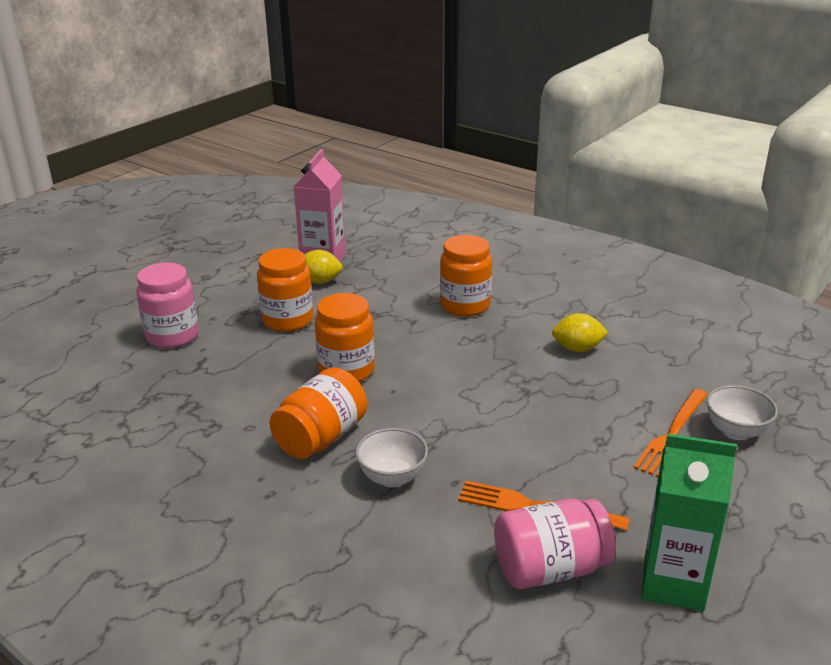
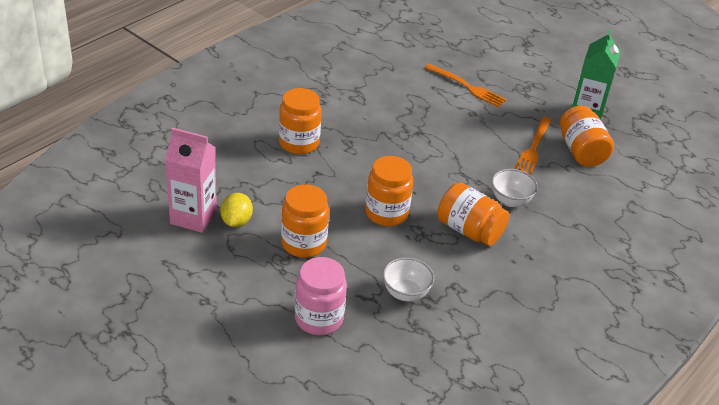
camera: 90 degrees left, 10 degrees up
pink jar [494,498,616,589] -> orange jar [560,105,614,167]
yellow lemon [552,313,608,352] -> none
white bowl [706,385,778,440] -> white bowl moved to [383,257,434,302]

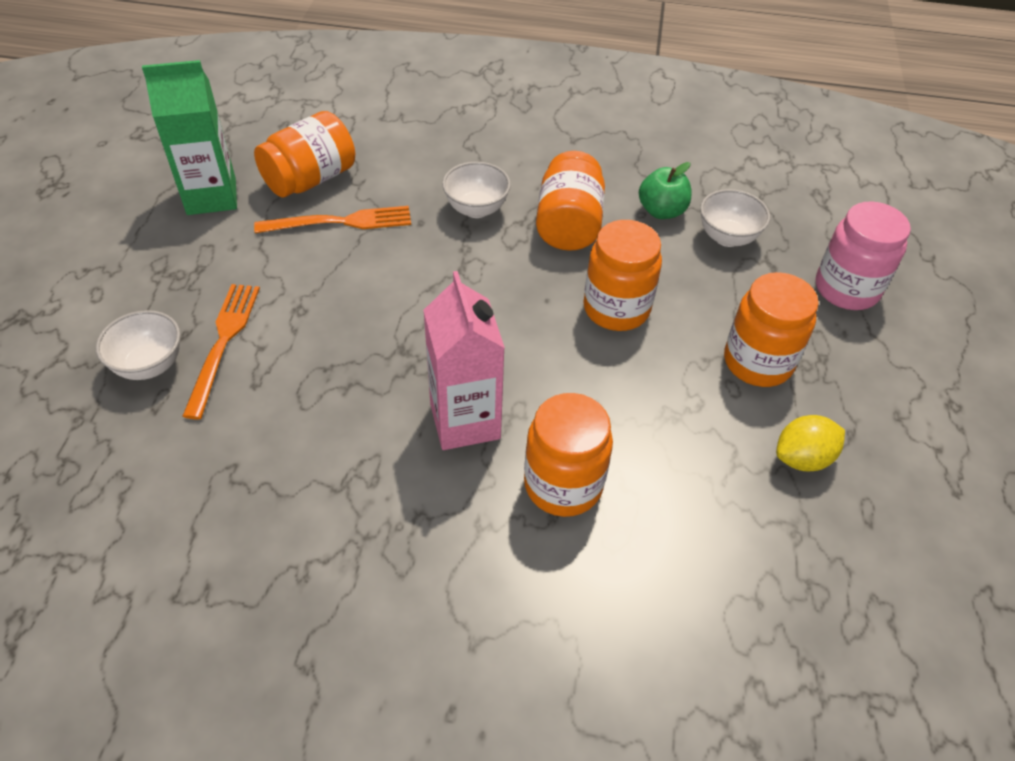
camera: 120 degrees left, 10 degrees up
pink carton [165,128,217,233] -> pink carton moved to [423,271,505,450]
none -> white bowl [96,310,181,380]
none -> green apple [639,162,691,219]

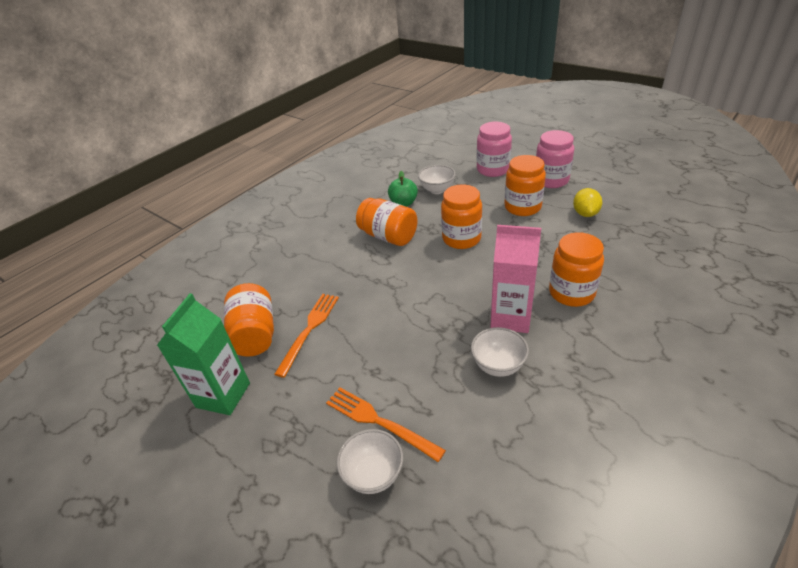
camera: 55 degrees left, 10 degrees down
white bowl [442,162,511,218] -> white bowl moved to [471,327,529,377]
none -> pink jar [536,130,574,188]

